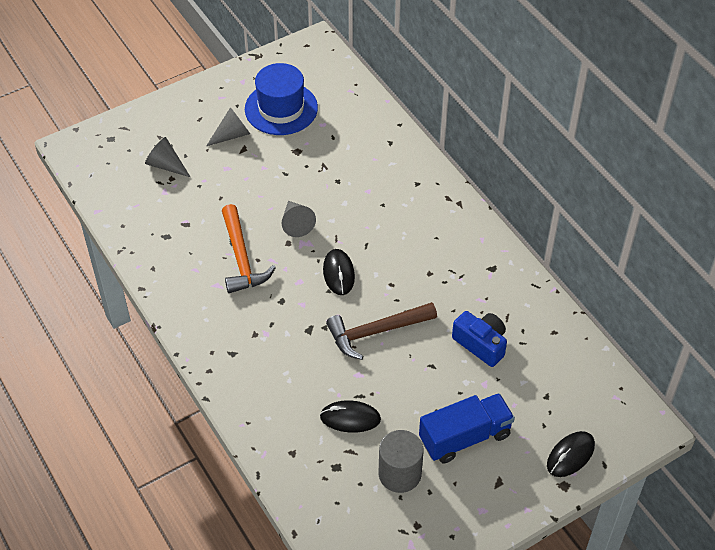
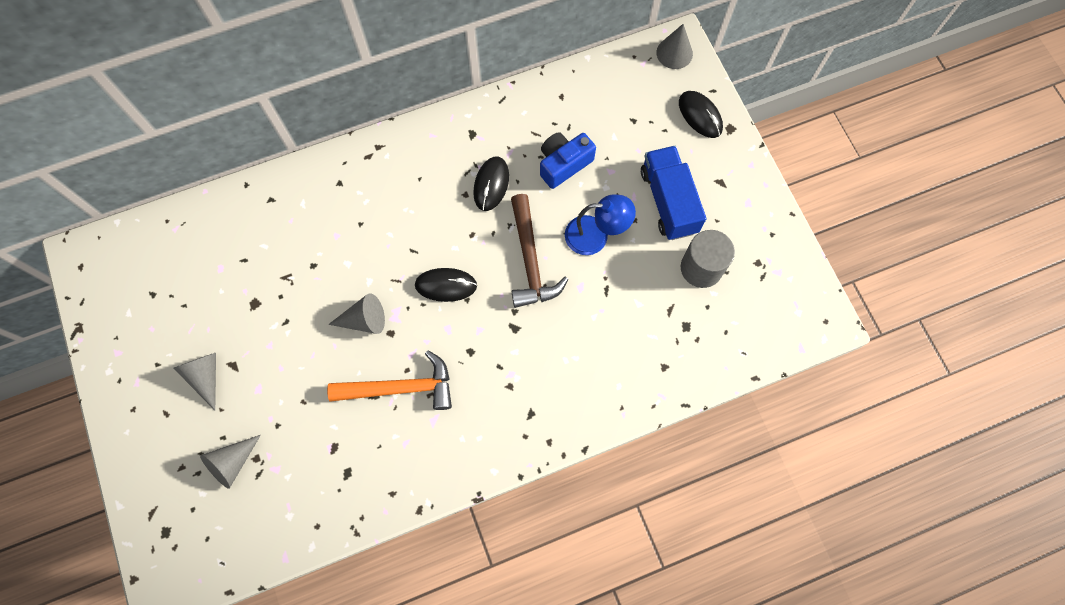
camera: 80 degrees left, 20 degrees up
blue hat [245,63,318,135] -> none
black mouse [320,400,381,433] -> black mouse moved to [473,156,509,211]
none -> blue lamp [565,194,636,255]
none -> grey cone [656,24,693,69]

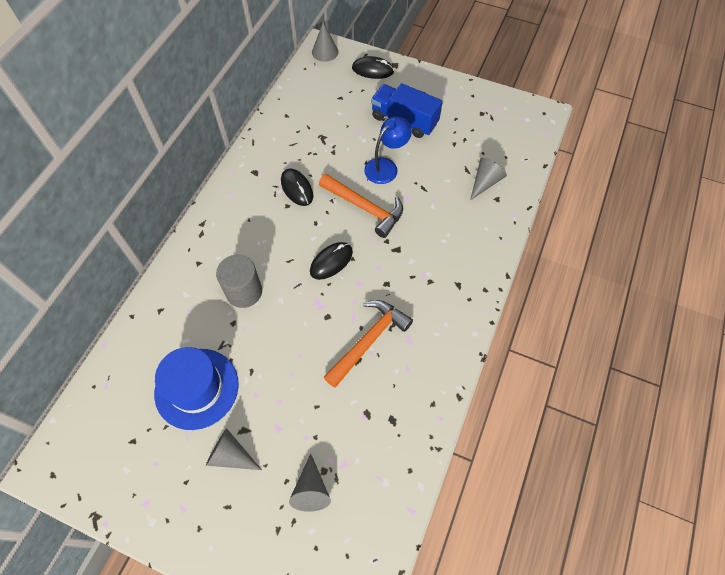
camera: 45 degrees left, 10 degrees down
grey cone [328,293,385,334] -> grey cone moved to [470,158,507,200]
brown hammer [511,194,568,308] -> orange hammer [319,174,403,238]
blue camera [540,132,596,189] -> none
grey cylinder [681,230,735,288] -> grey cylinder moved to [216,255,262,308]
none -> blue hat [154,347,239,430]

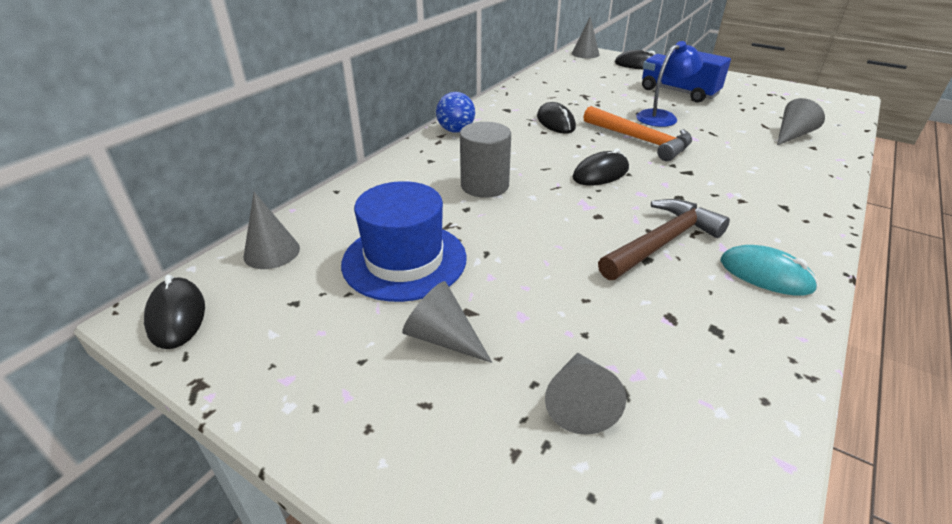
camera: 10 degrees right, 25 degrees down
orange hammer [324,300,413,388] -> brown hammer [598,199,730,280]
none -> black mouse [144,275,205,349]
none -> grey cone [244,192,300,269]
none -> blue ball [436,92,475,133]
none -> turquoise mouse [721,245,818,296]

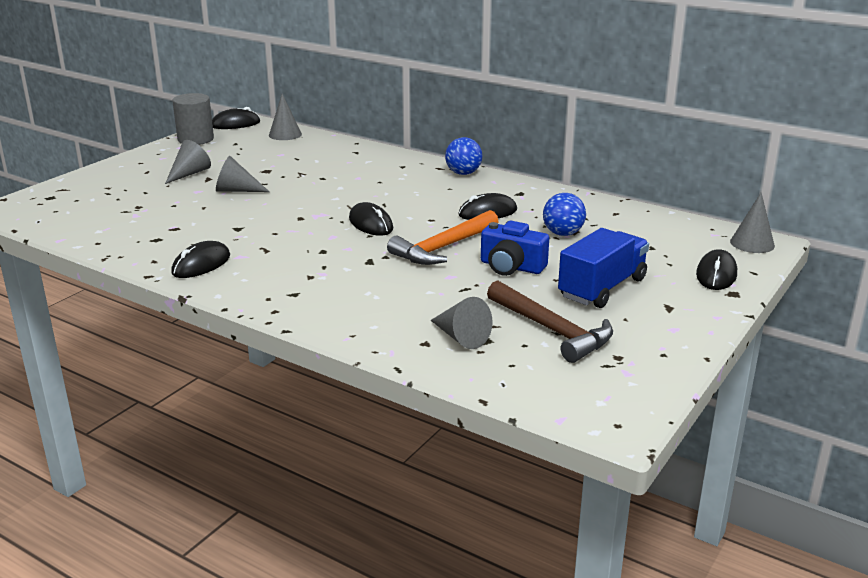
camera: 90 degrees right, 10 degrees down
blue hat [341,181,467,302] -> none
grey cylinder [460,122,511,198] -> grey cylinder moved to [172,93,214,145]
grey cone [545,353,626,435] -> grey cone moved to [216,156,269,192]
brown hammer [598,199,730,280] -> brown hammer moved to [487,280,613,363]
blue lamp [636,41,703,127] -> blue camera [481,221,549,276]
turquoise mouse [721,245,818,296] -> black mouse [171,241,230,278]
none -> blue ball [543,193,586,236]

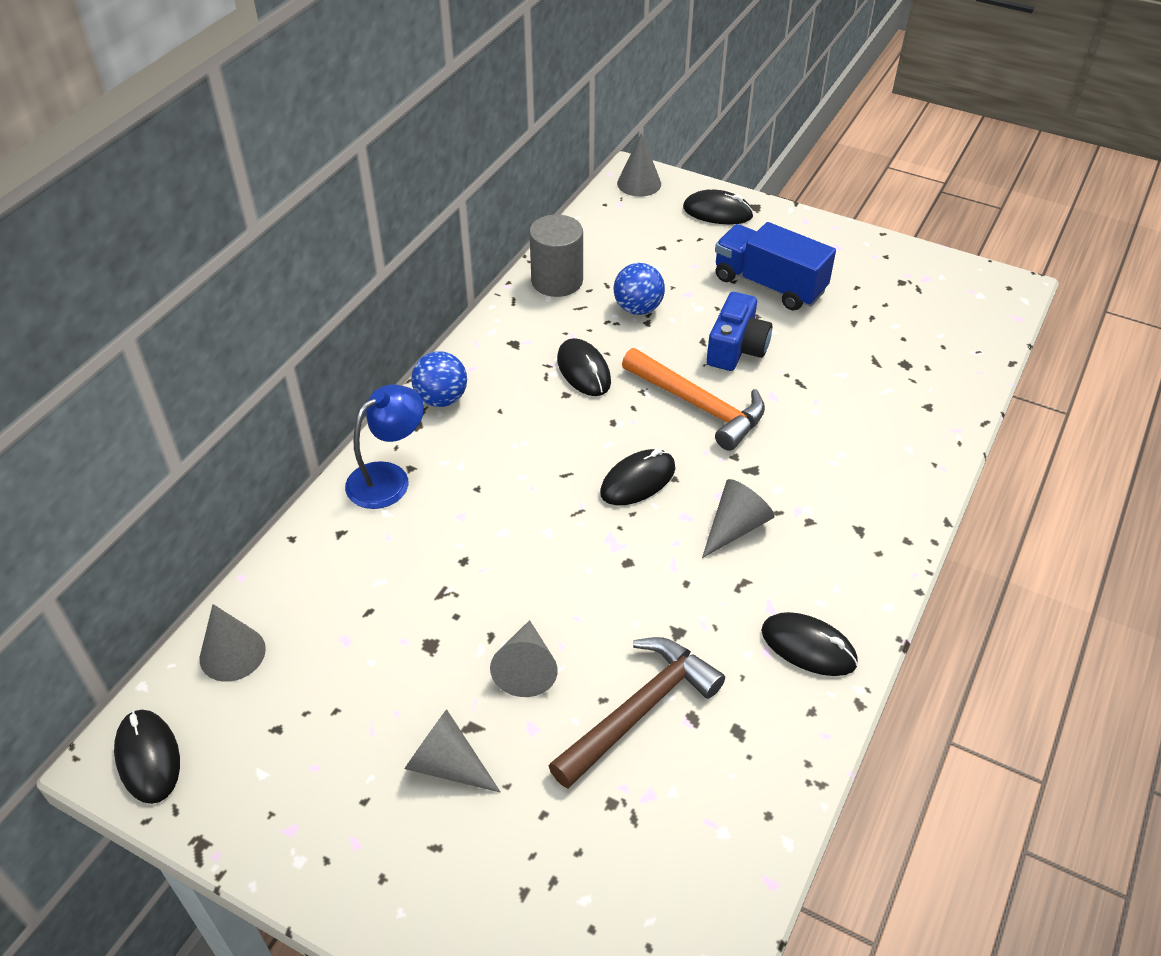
camera: 95 degrees left, 20 degrees up
grey cylinder [172,93,214,145] -> grey cylinder moved to [529,214,583,297]
grey cone [430,297,493,349] -> grey cone moved to [702,479,774,558]
brown hammer [487,280,613,363] -> brown hammer moved to [548,637,725,789]
none -> blue lamp [345,385,424,509]

